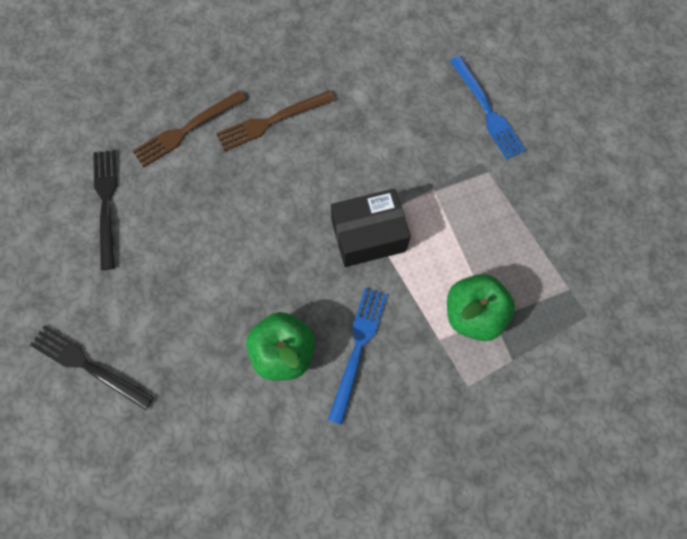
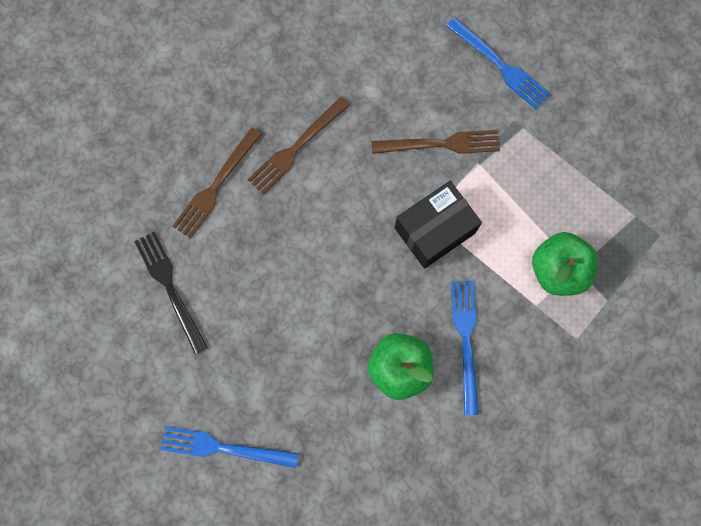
camera: 20 degrees left, 5 degrees up
black fork [30,325,154,410] -> blue fork [160,426,299,468]
none -> brown fork [371,130,500,154]

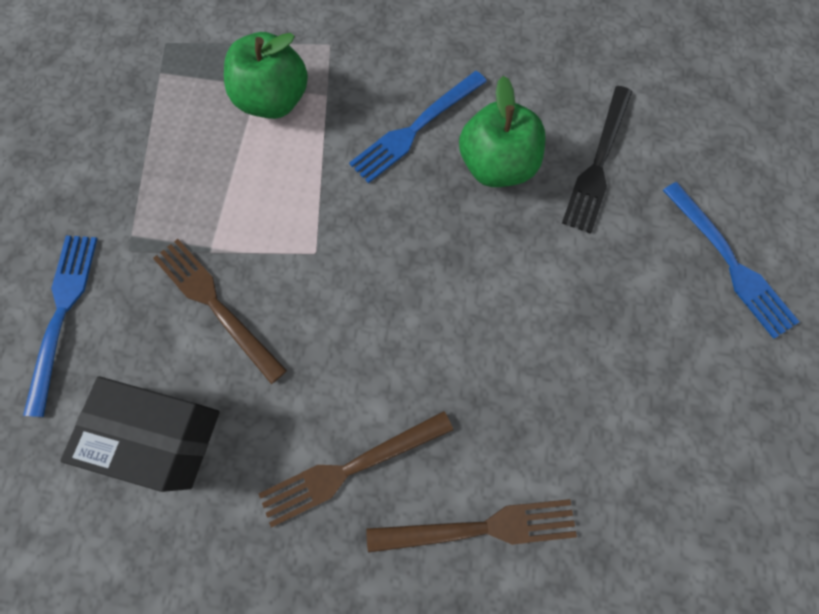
camera: 130 degrees left, 5 degrees down
black fork [134,231,208,354] -> black fork moved to [562,86,632,234]
brown fork [247,97,350,195] -> brown fork turned 150 degrees clockwise [258,411,453,527]
black box [395,181,482,269] -> black box moved to [60,376,220,492]

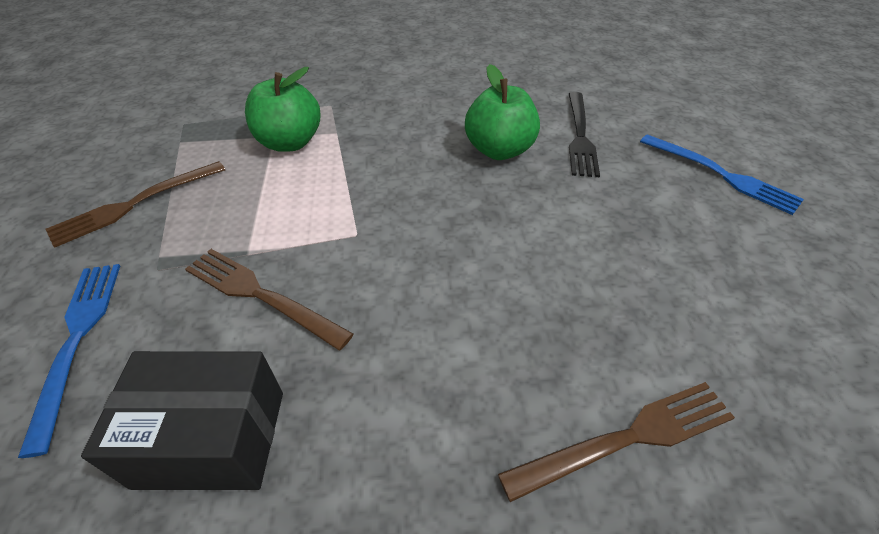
camera: 15 degrees left, 25 degrees down
brown fork [258,411,453,527] -> brown fork moved to [46,161,226,248]
blue fork [349,71,487,183] -> none

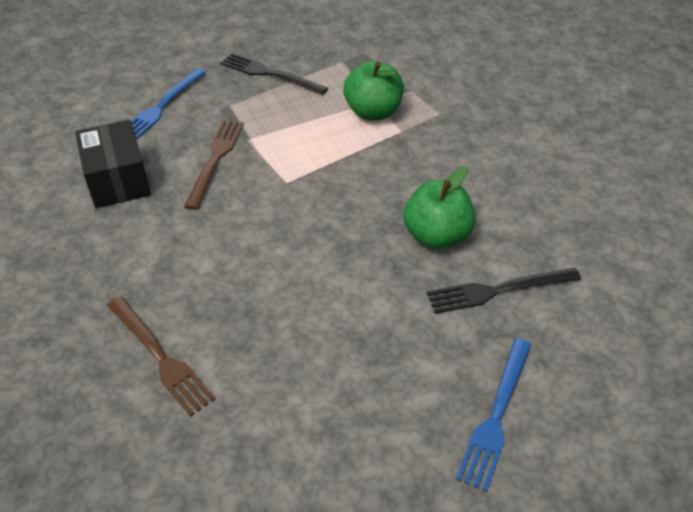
camera: 70 degrees right, 0 degrees up
blue fork [18,264,120,458] -> blue fork turned 150 degrees clockwise [131,68,206,140]
brown fork [46,161,226,248] -> black fork [220,53,328,95]

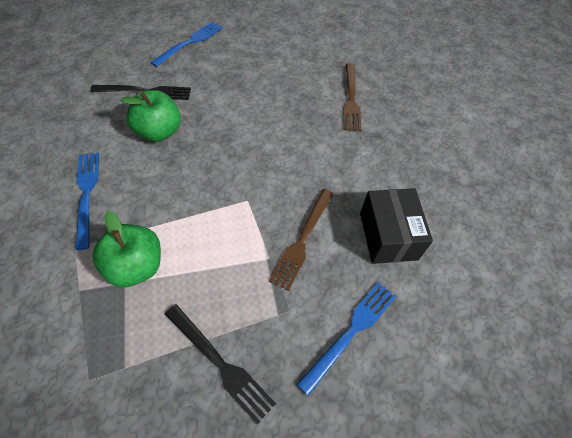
camera: 170 degrees left, 10 degrees up
brown fork [107,297,216,417] -> brown fork turned 150 degrees counterclockwise [343,63,361,132]
none -> blue fork [75,153,99,250]

